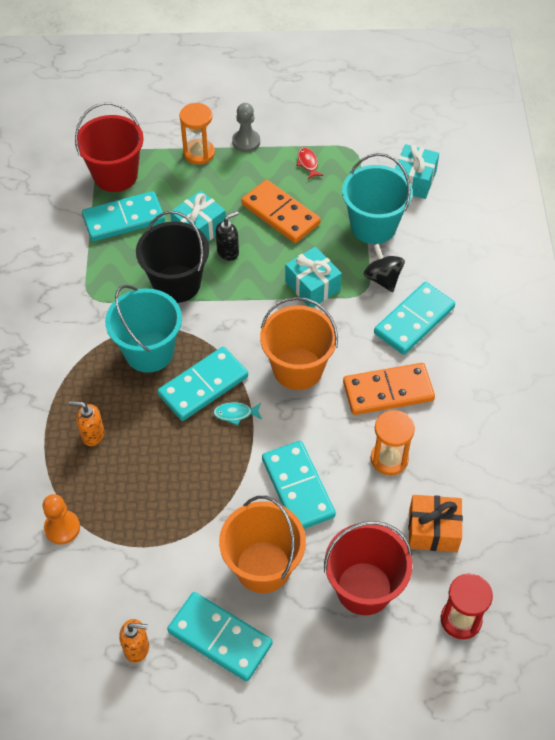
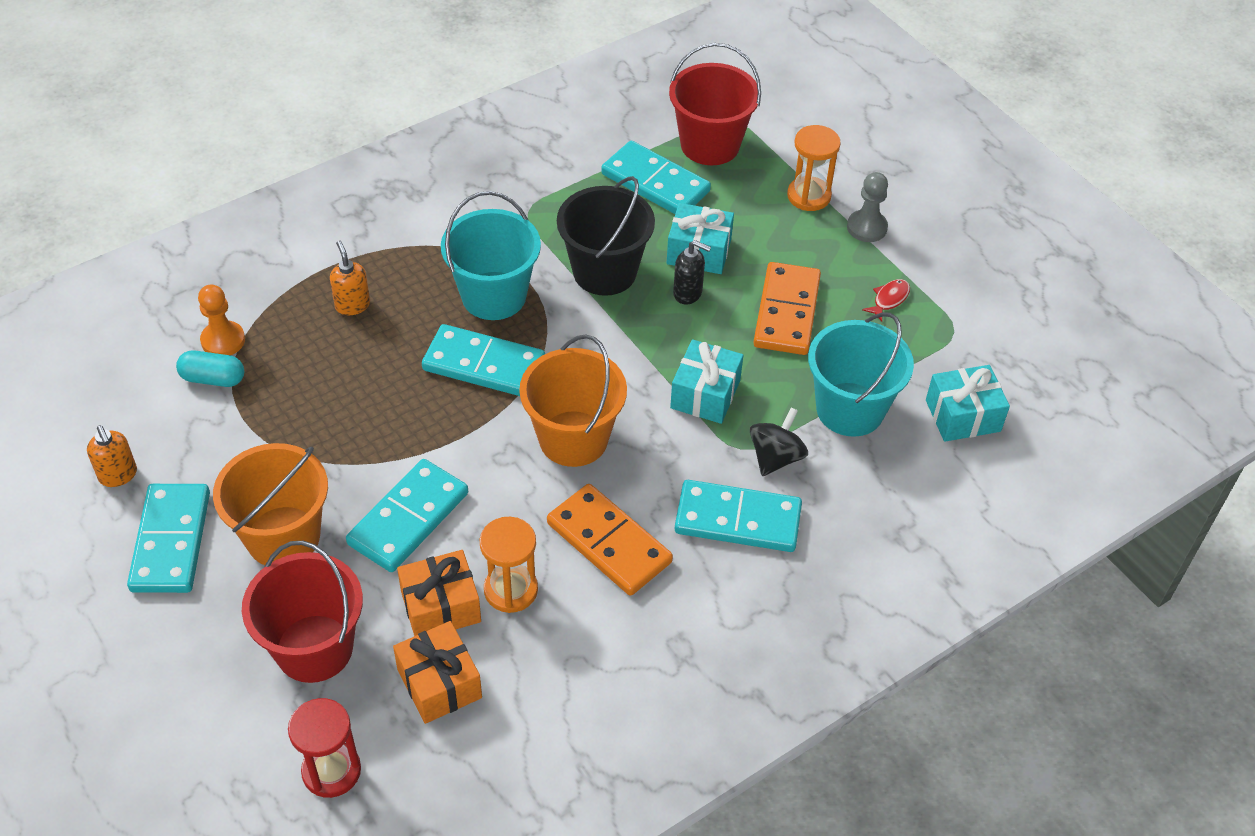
camera: 55 degrees right, 5 degrees down
turquoise fish [213,402,262,426] -> none
none -> turquoise capsule [176,351,244,387]
none -> orange gift [397,550,481,636]

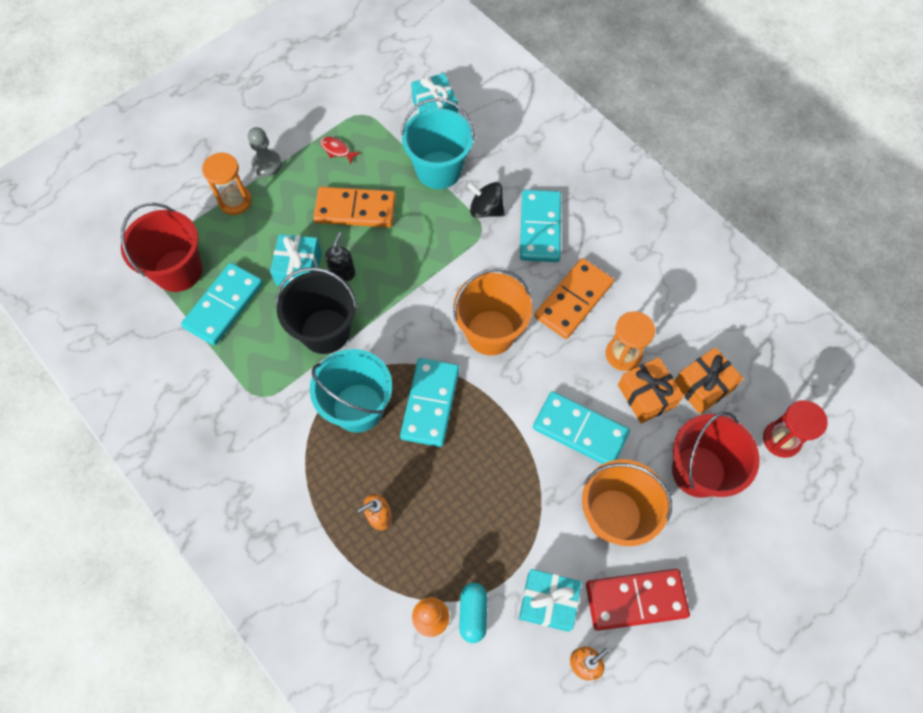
camera: 95 degrees left, 15 degrees up
turquoise domino [127,484,210,593] -> red domino [586,569,690,631]
turquoise gift [670,339,743,424] -> turquoise gift moved to [519,569,582,632]

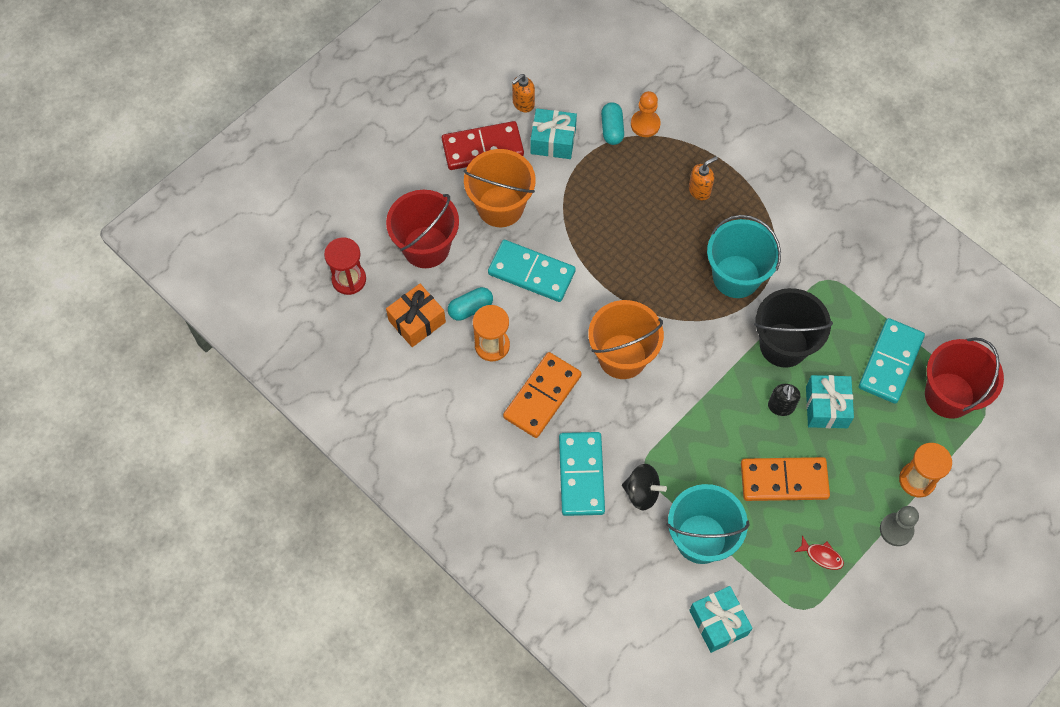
camera: 175 degrees right, 0 degrees up
turquoise domino [400,358,459,447] -> none
orange gift [618,357,684,424] -> turquoise capsule [448,287,493,321]

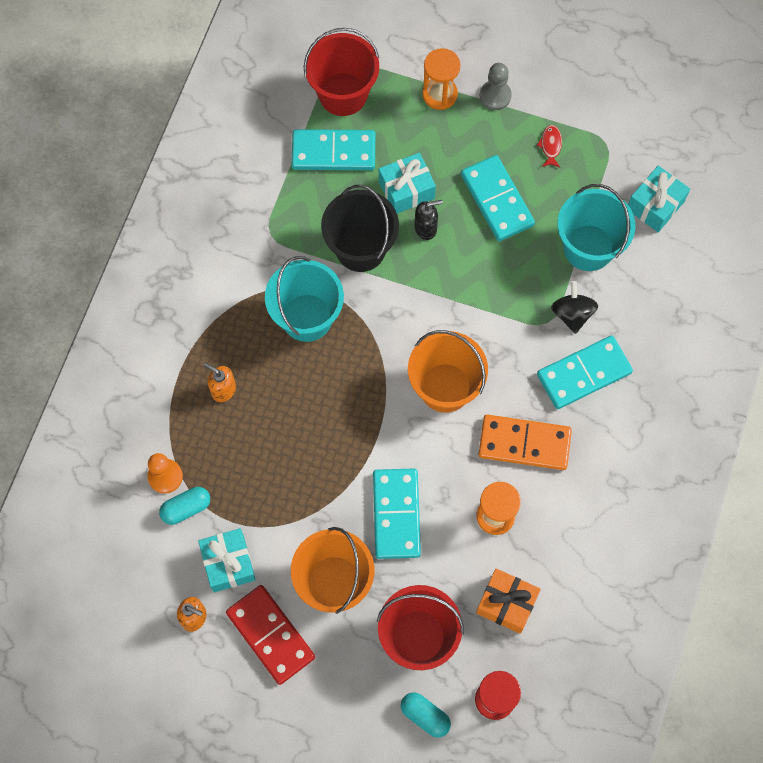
camera: 115 degrees left, 5 degrees up
turquoise capsule [448,287,493,321] -> turquoise capsule moved to [401,692,451,738]
orange domino [741,457,830,501] -> turquoise domino [461,155,535,241]

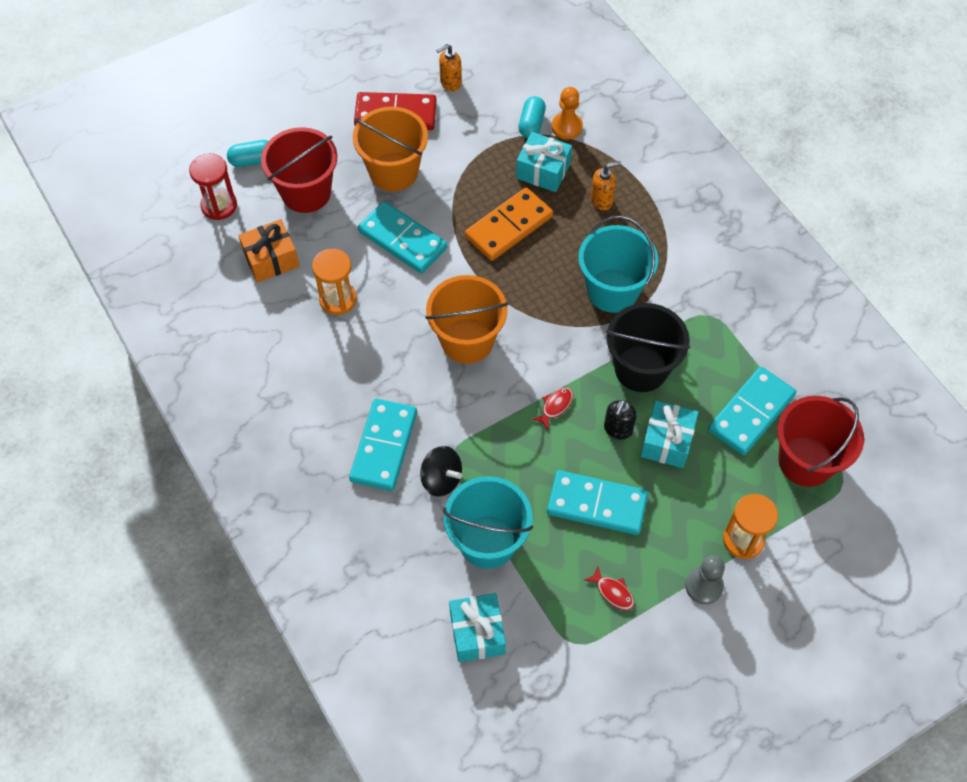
camera: 130 degrees right, 10 degrees down
turquoise gift [198,528,256,592] -> turquoise gift moved to [516,132,572,192]
orange domino [479,415,572,470] -> orange domino moved to [465,187,553,261]
none -> red fish [532,387,573,430]

